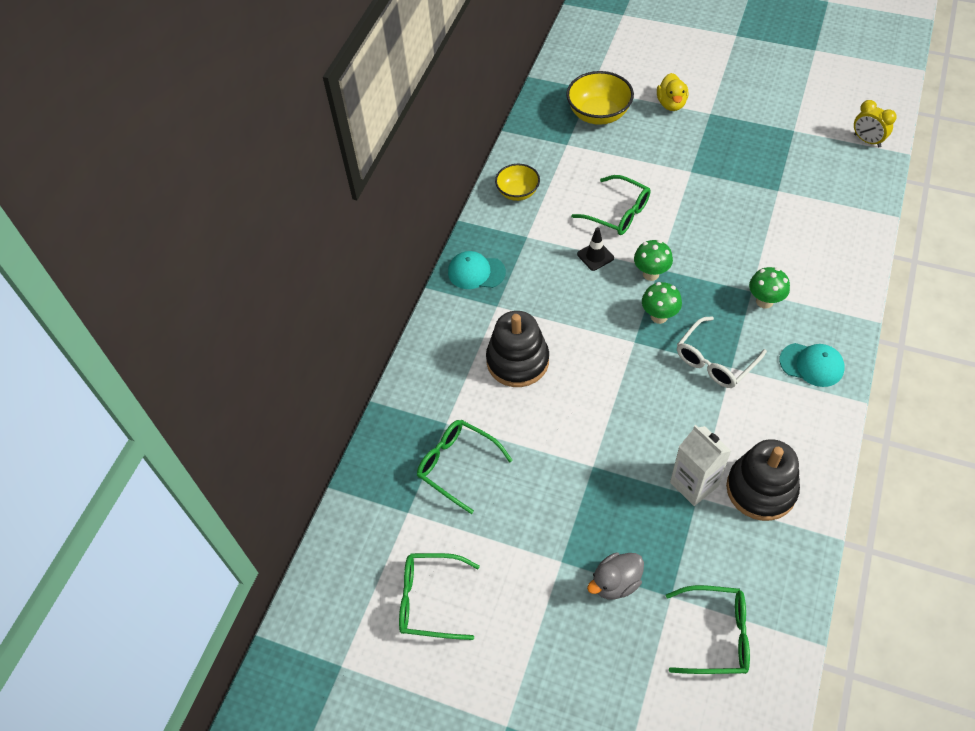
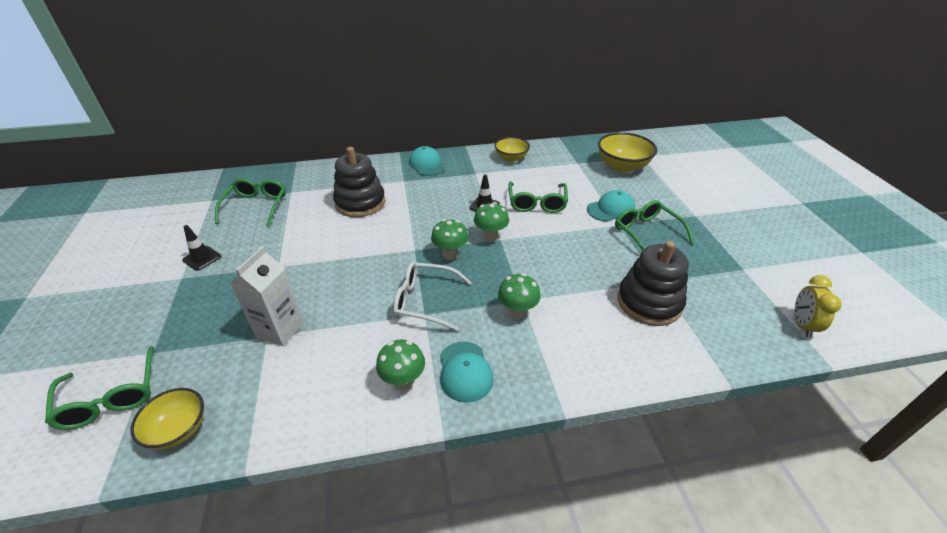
camera: 55 degrees right, 15 degrees down
green glasses [399,553,480,640] -> green glasses moved to [615,200,694,251]
grey duck [587,552,644,599] -> none
yellow duck [657,73,688,111] -> none
black stacking toy [726,439,800,521] -> black stacking toy moved to [617,241,689,326]
none -> yellow bowl [130,388,204,450]
none -> black traffic cone [182,225,221,271]
none -> green mushroom [376,340,425,391]
none -> turquoise cap [587,190,635,222]

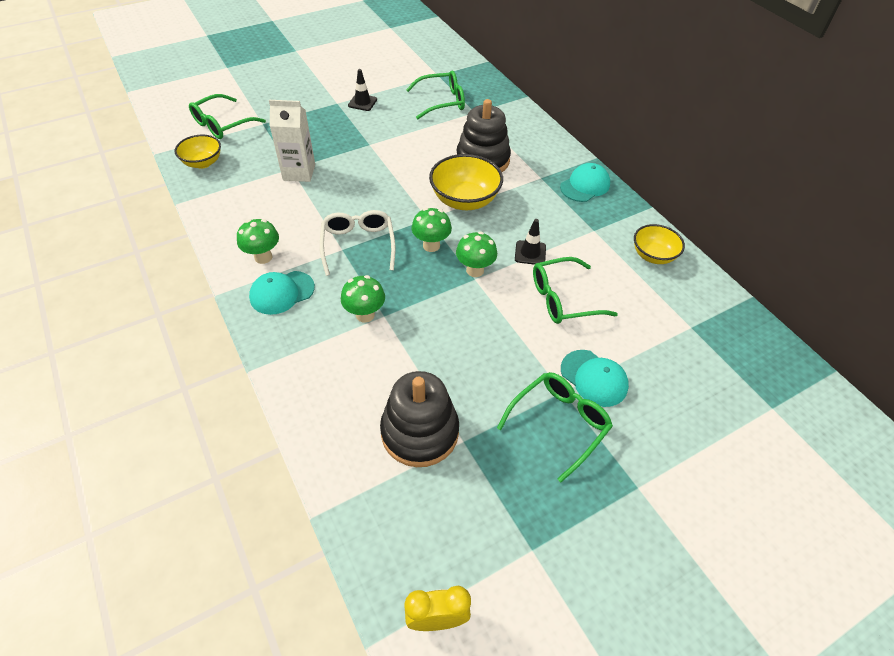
camera: 70 degrees right, 10 degrees up
yellow bowl [598,132,657,173] -> yellow bowl moved to [429,154,503,210]

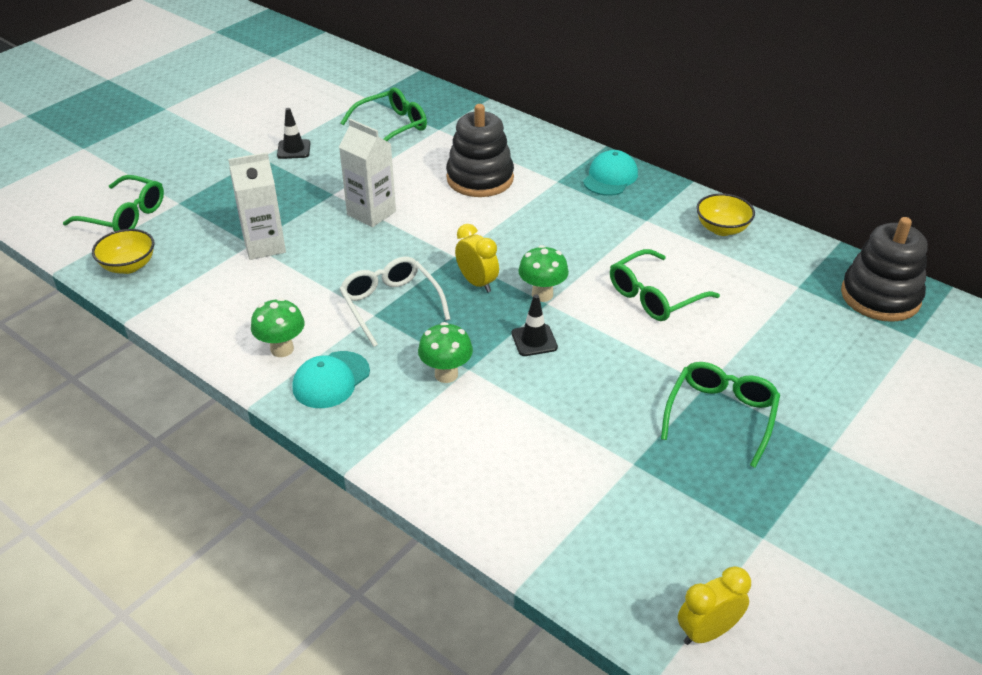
camera: 20 degrees left, 10 degrees down
green glasses [189,94,266,139] -> green glasses turned 90 degrees counterclockwise [63,175,164,231]
black stacking toy [380,371,459,467] -> black stacking toy moved to [841,217,928,322]
green mushroom [412,208,452,252] -> yellow clock [455,224,499,293]
yellow bowl [429,154,503,210] -> none
black traffic cone [515,219,546,265] -> black traffic cone moved to [512,294,558,356]
turquoise cap [561,350,629,407] -> none
none -> white carton [339,119,396,227]

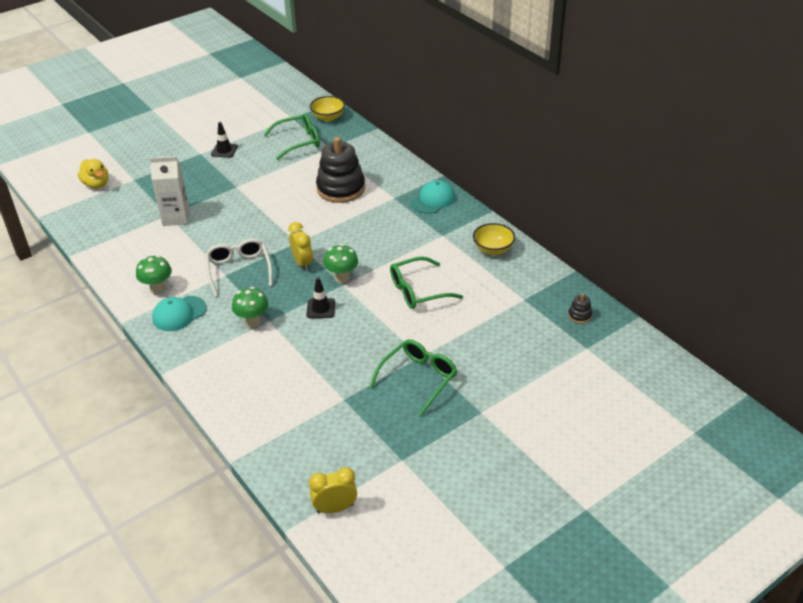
camera: 15 degrees right, 0 degrees up
green glasses [63,175,164,231] -> yellow duck [78,159,108,188]
yellow bowl [92,229,154,274] -> yellow bowl moved to [310,96,345,122]
white carton [339,119,396,227] -> none
black stacking toy [841,217,928,322] -> black stacking toy [568,294,592,323], size x0.41

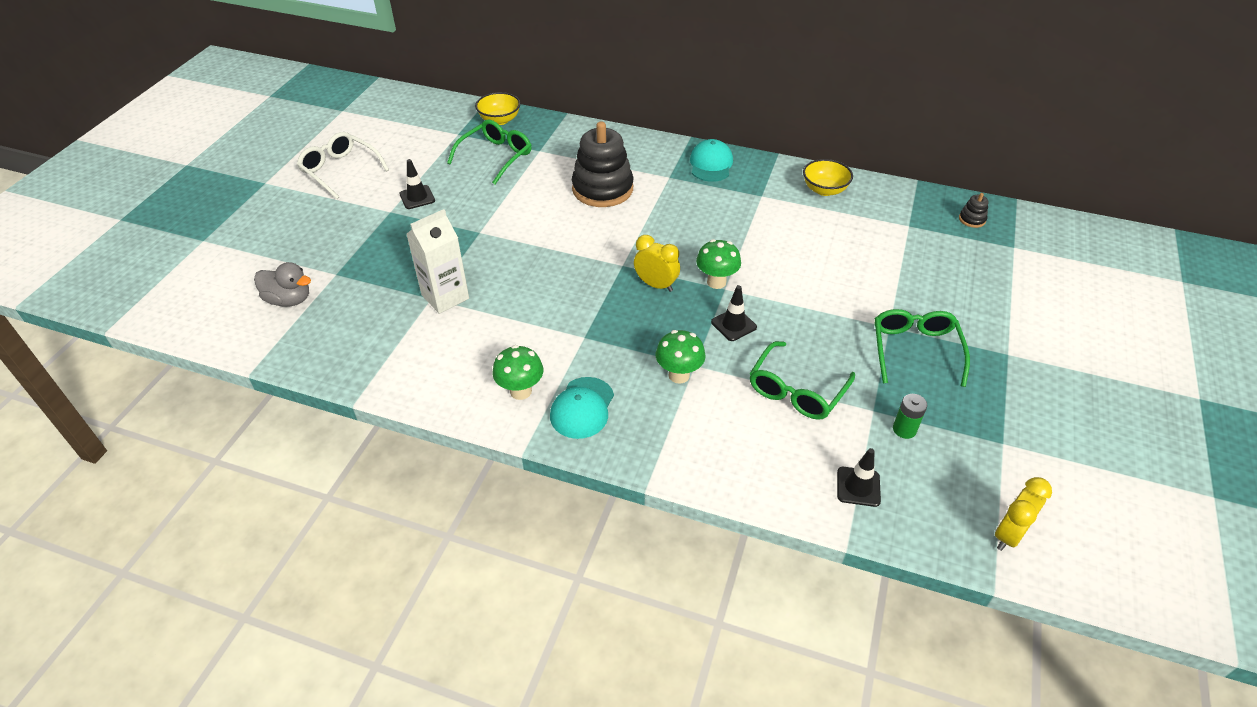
camera: 35 degrees left, 5 degrees up
yellow duck [78,159,108,188] -> grey duck [254,262,311,307]
white glasses [205,238,273,297] -> white glasses moved to [297,132,389,199]
green glasses [390,257,463,309] -> green glasses moved to [750,341,855,420]
none -> black traffic cone [837,448,881,507]
none -> green battery [893,394,927,439]

